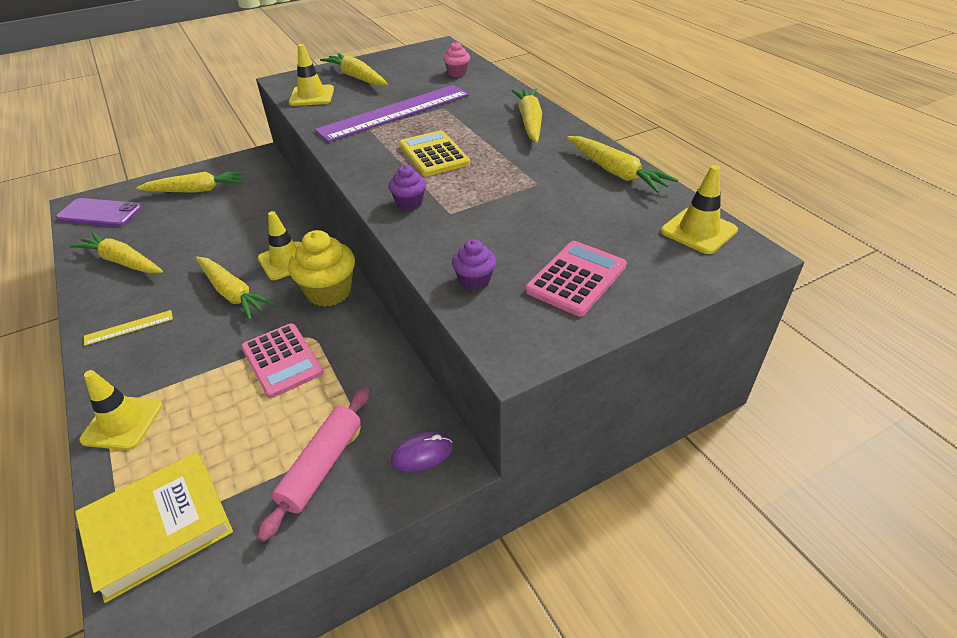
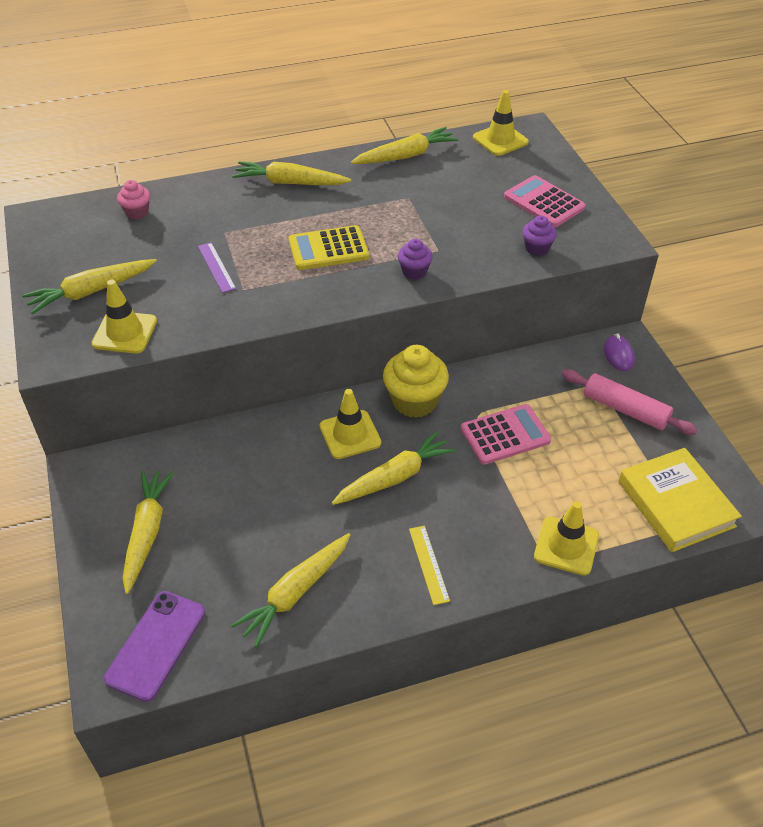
camera: 80 degrees left, 5 degrees up
purple ruler [314,85,469,142] -> purple ruler [198,242,236,293], size x0.42

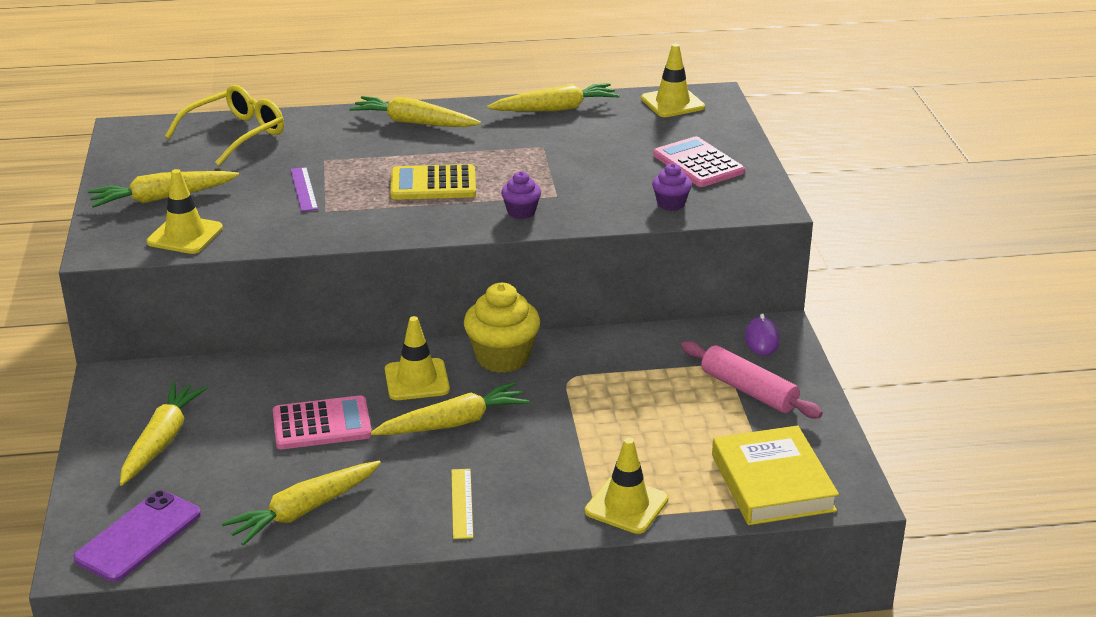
camera: 10 degrees right, 15 degrees down
pink cupcake [117,180,150,219] -> yellow glasses [165,85,284,166]
pink calculator [461,404,551,465] -> pink calculator moved to [273,395,372,449]

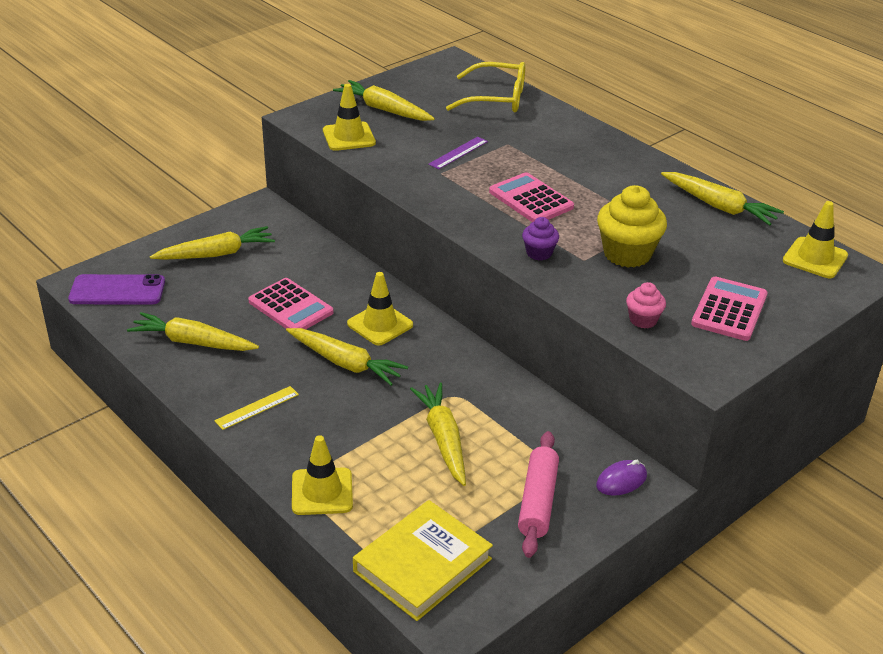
camera: 55 degrees right, 5 degrees up
yellow carrot [349,96,481,127] -> yellow carrot moved to [410,383,466,486]
yellow calculator [391,164,476,200] -> pink calculator [489,172,574,222]
yellow cupcake [464,283,540,373] -> yellow cupcake moved to [597,185,667,268]
purple cupcake [652,163,692,211] -> pink cupcake [626,282,666,329]

